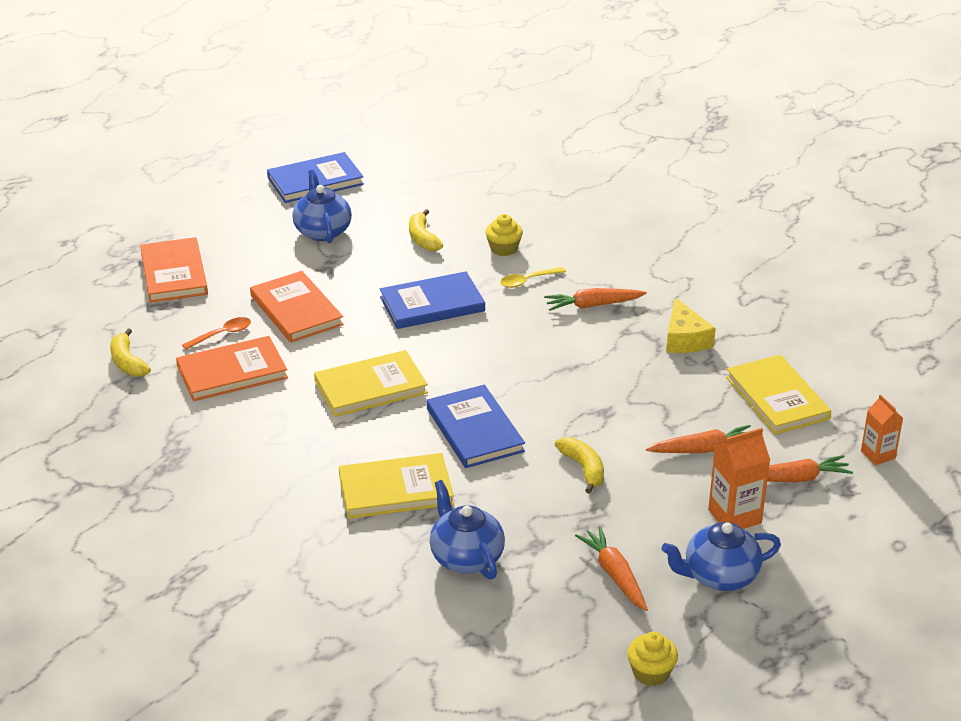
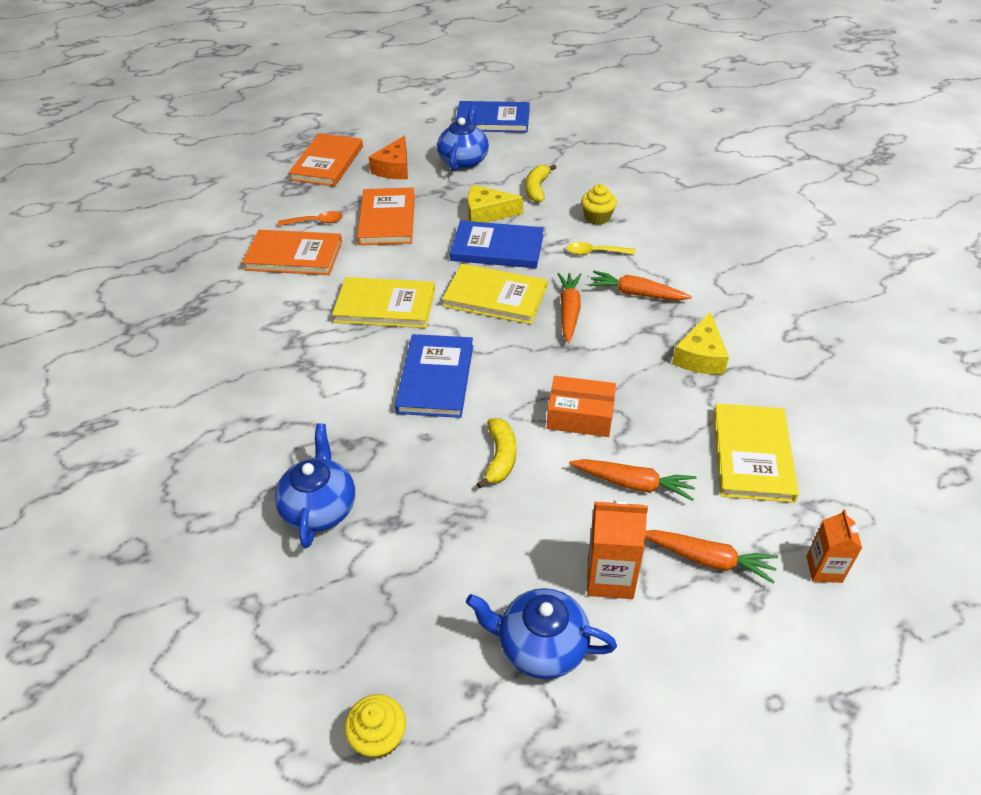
camera: 30 degrees right, 10 degrees up
yellow banana [110,328,151,377] -> none
yellow book [339,453,454,519] -> yellow book moved to [442,264,547,324]
orange carrot [575,526,648,611] -> orange carrot moved to [557,273,582,343]
none -> orange cheese [369,135,408,179]
none -> yellow cheese [468,185,523,223]
none -> orange box [547,376,616,437]

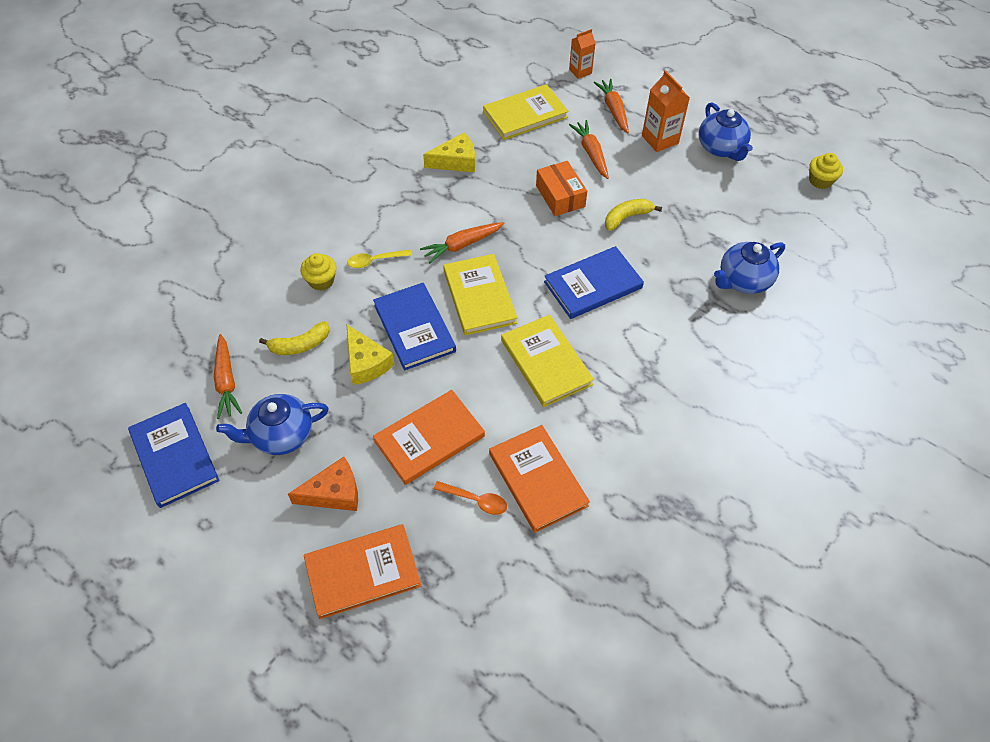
camera: 125 degrees left, 10 degrees up
orange spoon [278,211,343,226] -> orange spoon turned 150 degrees clockwise [434,481,507,515]
yellow spoon [567,242,635,255] -> yellow spoon turned 105 degrees clockwise [347,250,412,268]
orange carrot [588,271,692,300] -> orange carrot moved to [214,334,242,419]

